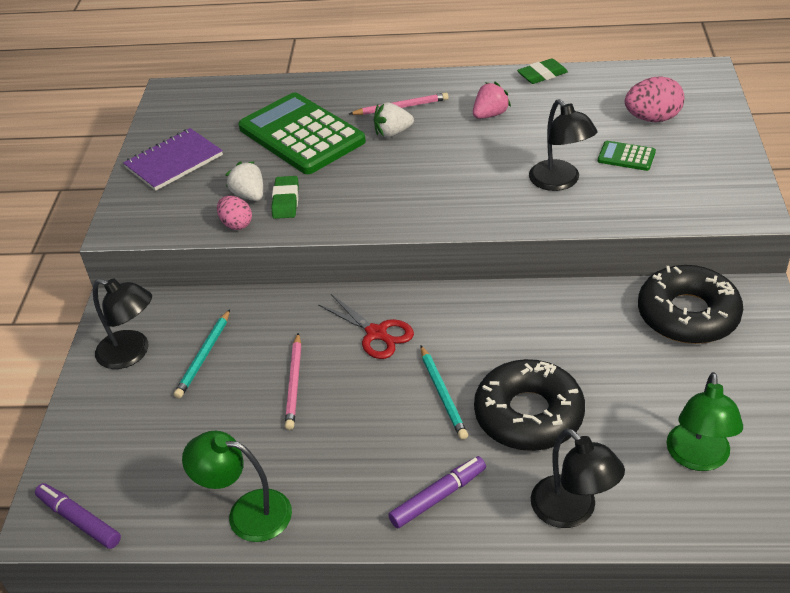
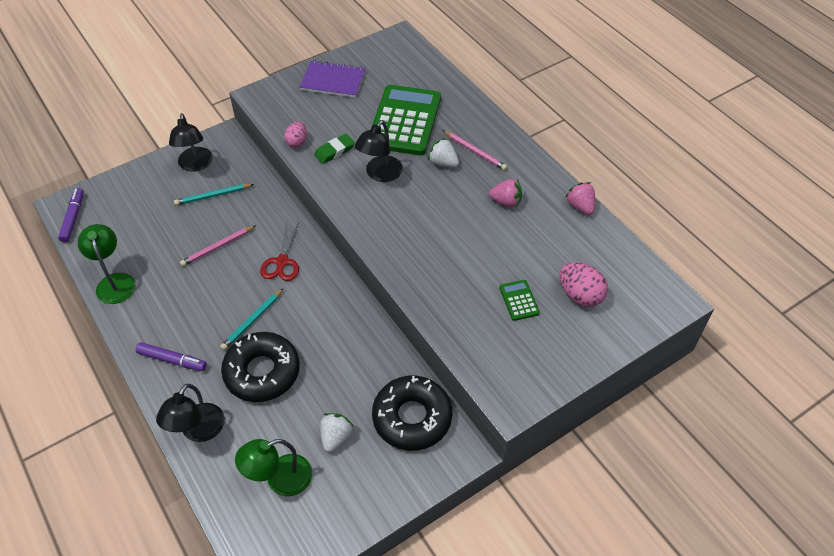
camera: 50 degrees right, 10 degrees up
white strawberry [225,161,263,201] -> white strawberry moved to [320,413,353,452]
green eraser [517,58,568,84] -> pink strawberry [565,182,595,215]
black lamp [529,99,597,191] -> black lamp moved to [355,120,403,182]

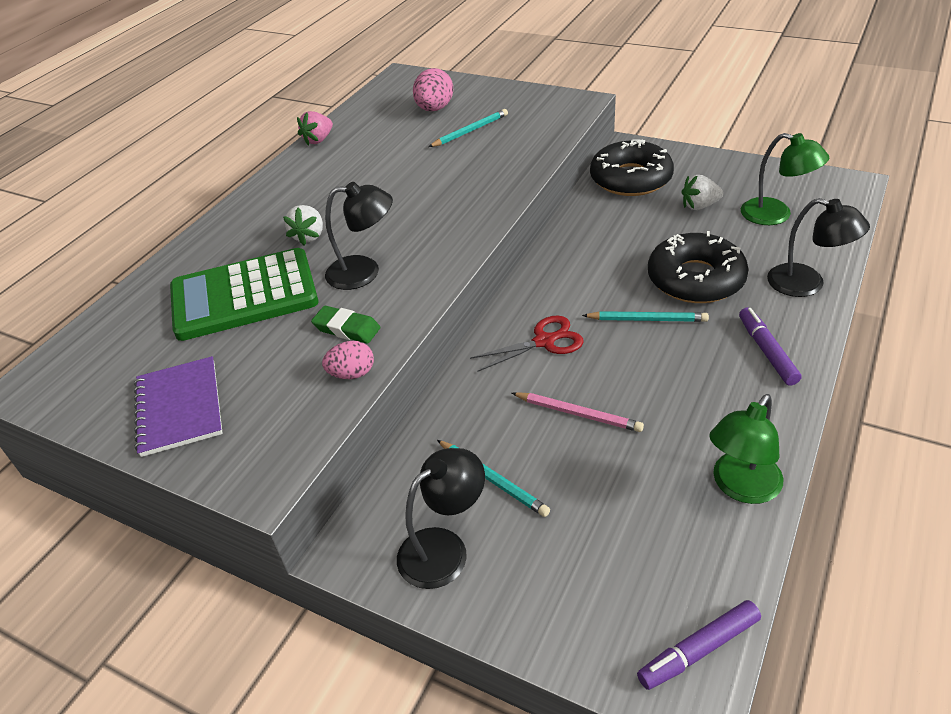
camera: 115 degrees left, 10 degrees down
black lamp [156,384,225,442] -> black lamp turned 45 degrees clockwise [767,198,870,297]
pink pencil [443,130,507,170] -> none
pink strawberry [489,179,522,207] -> none
green calculator [499,280,540,321] -> turquoise pencil [429,109,508,147]

